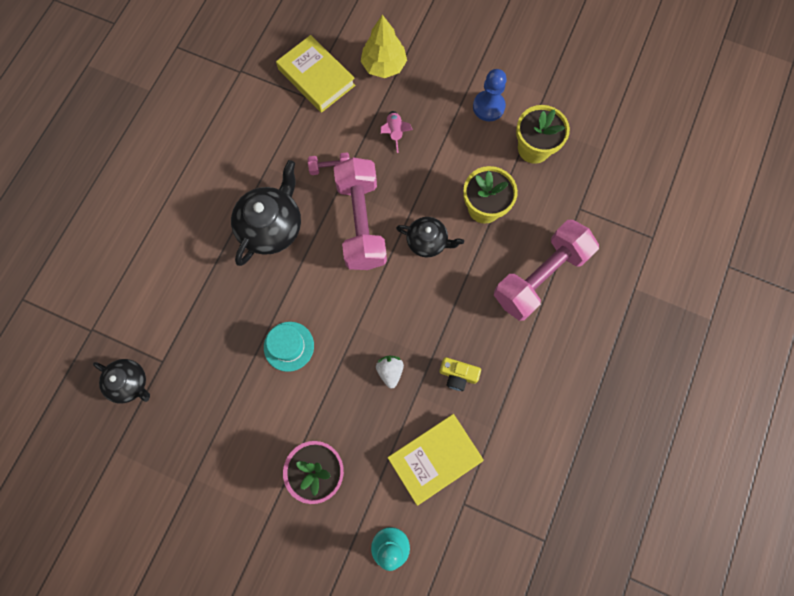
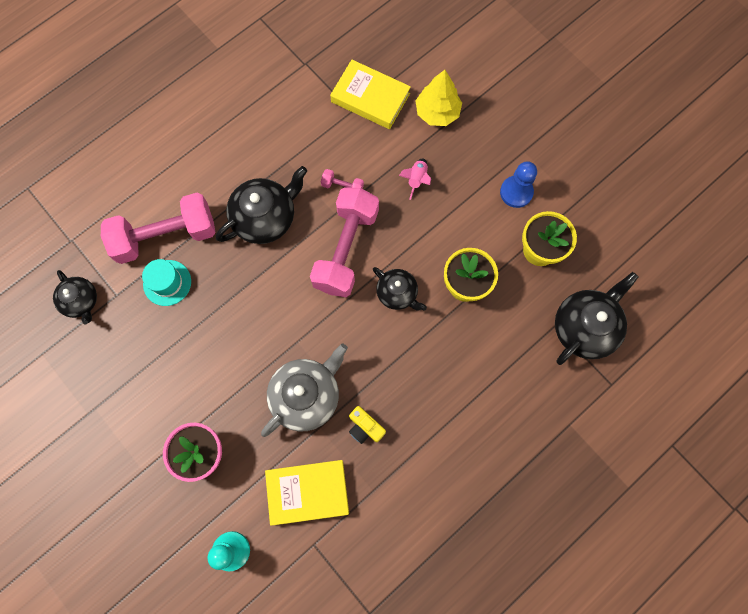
camera: 25 degrees right, 0 degrees up
turquoise hat [264,322,314,372] -> turquoise hat moved to [142,259,191,306]
yellow book [276,35,355,113] -> yellow book turned 45 degrees counterclockwise [330,60,411,129]
white strawberry [376,356,404,388] -> grey teapot [261,344,348,437]
pink dumbbell [494,220,599,321] -> pink dumbbell moved to [101,193,216,264]
none -> black teapot [555,272,639,365]

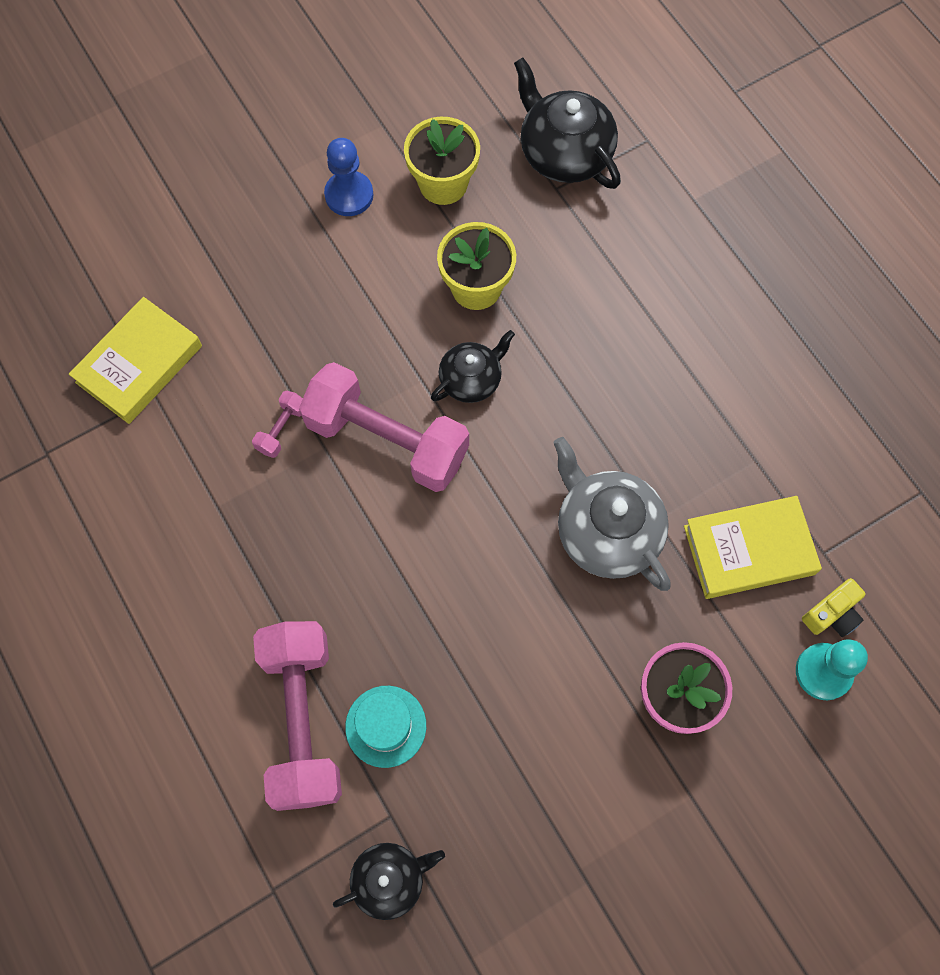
camera: 80 degrees left, 5 degrees down
black teapot [216,166,307,244] -> none
yellow book [265,460,349,526] -> yellow book turned 75 degrees clockwise [684,496,822,599]
yellow camera [349,406,386,444] -> yellow camera moved to [802,578,865,637]
pink rocket [399,158,431,200] -> none
yellow tree [415,70,462,126] -> none

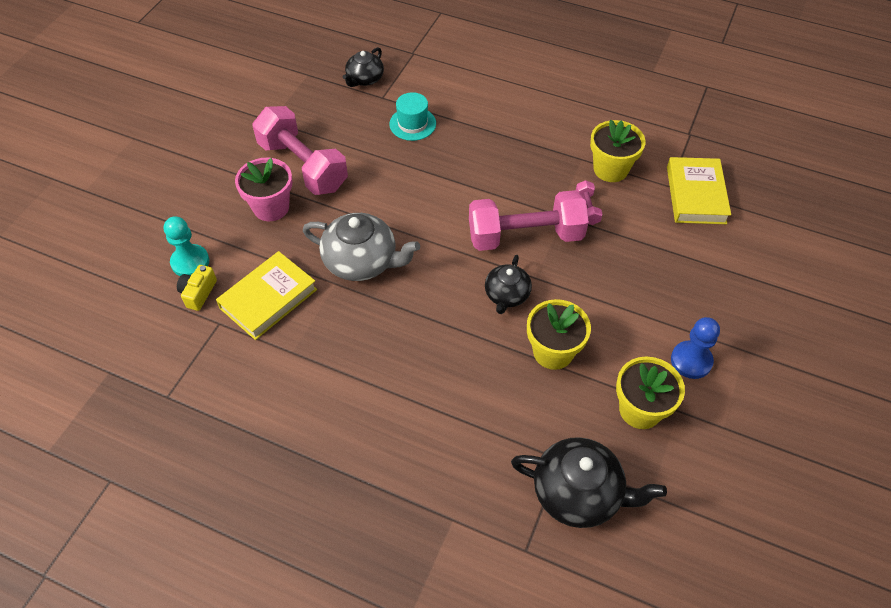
camera: 145 degrees right, 15 degrees down
pink dumbbell [253,621,342,811] -> pink dumbbell moved to [252,106,348,195]
none -> yellow flower pot [590,120,646,182]

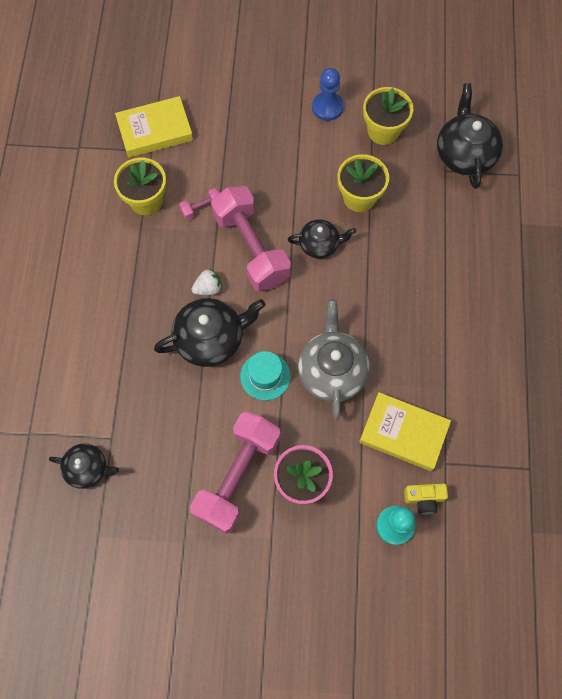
camera: 110 degrees left, 15 degrees up
turquoise hat [389,92,436,141] -> turquoise hat moved to [240,351,291,400]
none -> black teapot [154,298,265,367]
none -> white strawberry [192,269,222,295]

